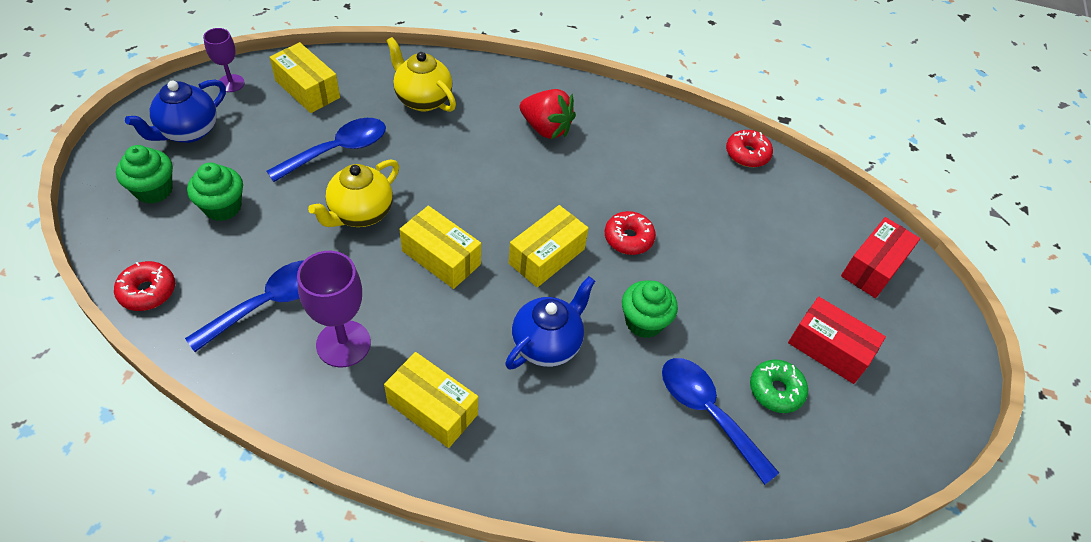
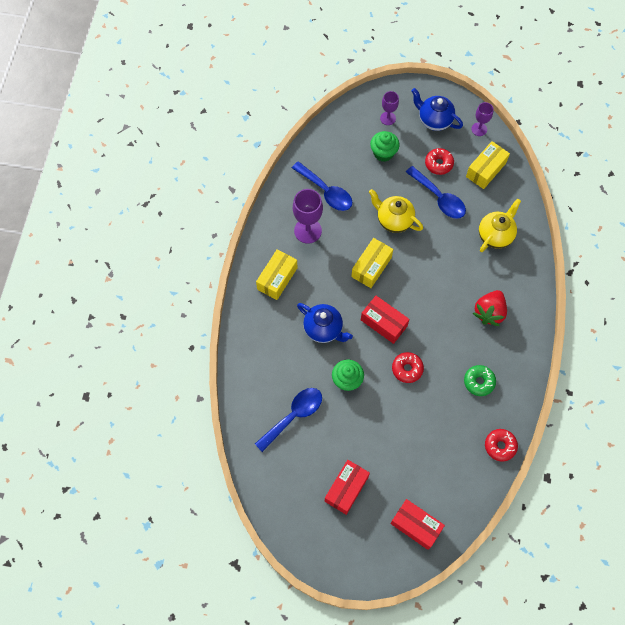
camera: 90 degrees right, 15 degrees up
red donut [114,261,175,311] -> red donut moved to [425,148,454,175]
green cupcake [116,145,173,204] -> purple goblet [380,91,399,125]
yellow box [509,205,589,287] -> red box [361,296,410,344]
green donut [750,359,808,413] -> green donut moved to [464,365,496,396]

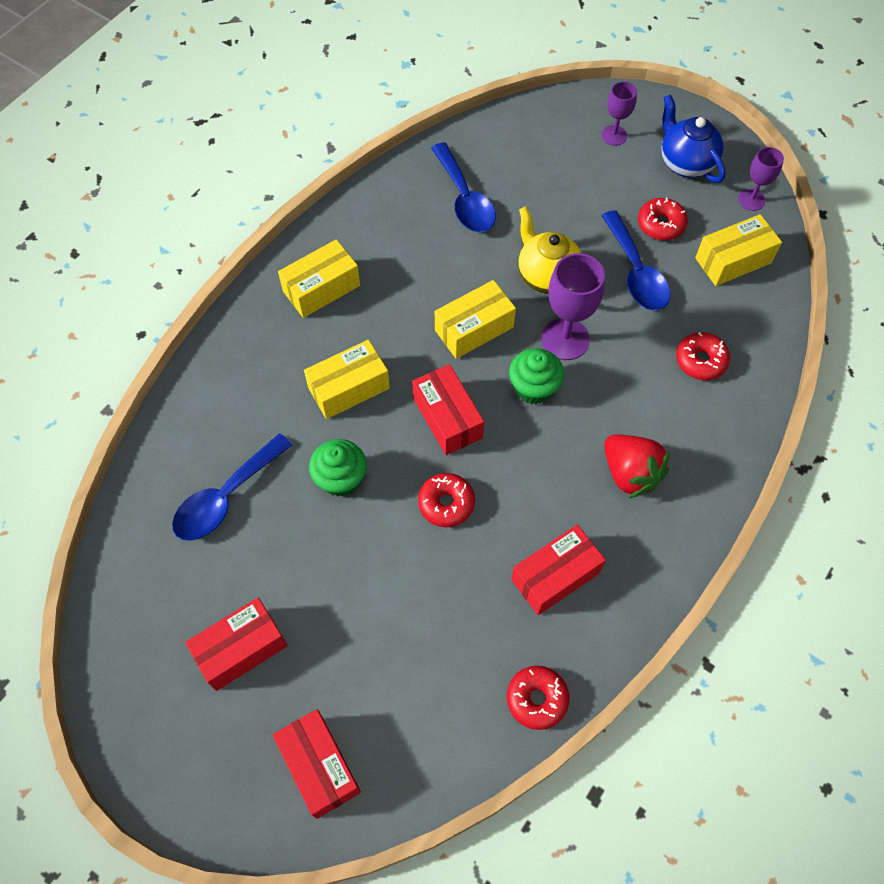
camera: 25 degrees right, 5 degrees down
blue spoon [255,388,322,452] -> blue spoon turned 150 degrees clockwise [172,434,292,541]
purple goblet [293,189,323,244] -> purple goblet moved to [541,253,605,360]
blue teapot [297,303,353,343] -> yellow box [304,340,390,419]
green cupcake [370,131,399,162] -> green cupcake moved to [509,348,564,404]
green donut [464,365,496,396] -> red box [511,525,606,615]
red strawberry [473,290,507,326] -> red strawberry turned 90 degrees counterclockwise [604,435,670,498]
yellow teapot [479,199,521,252] -> red donut [676,332,730,380]

